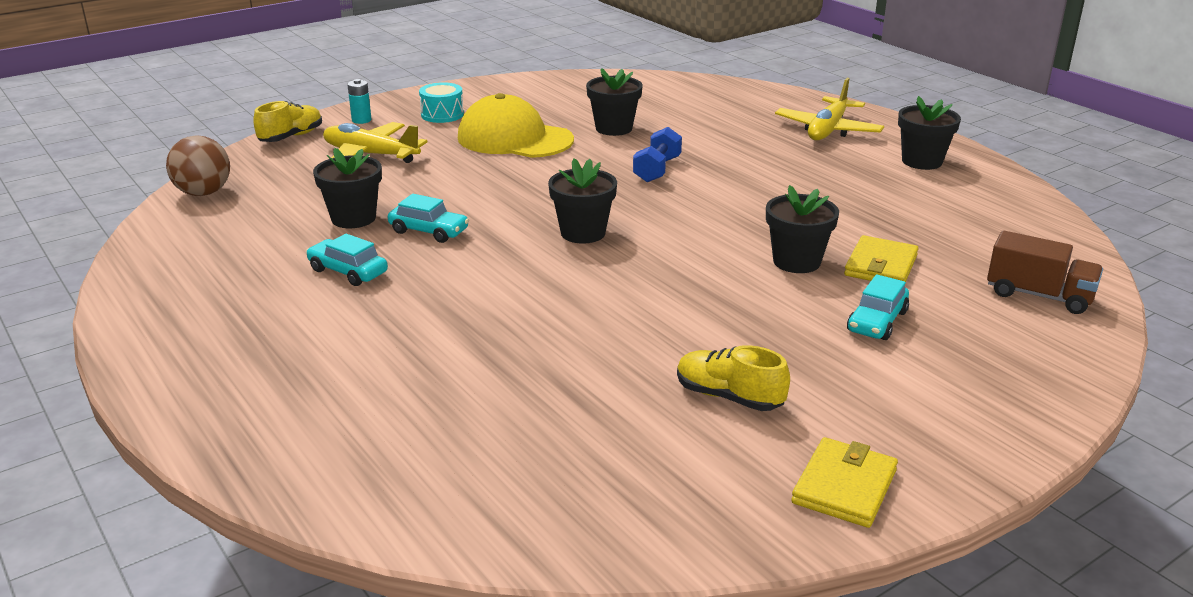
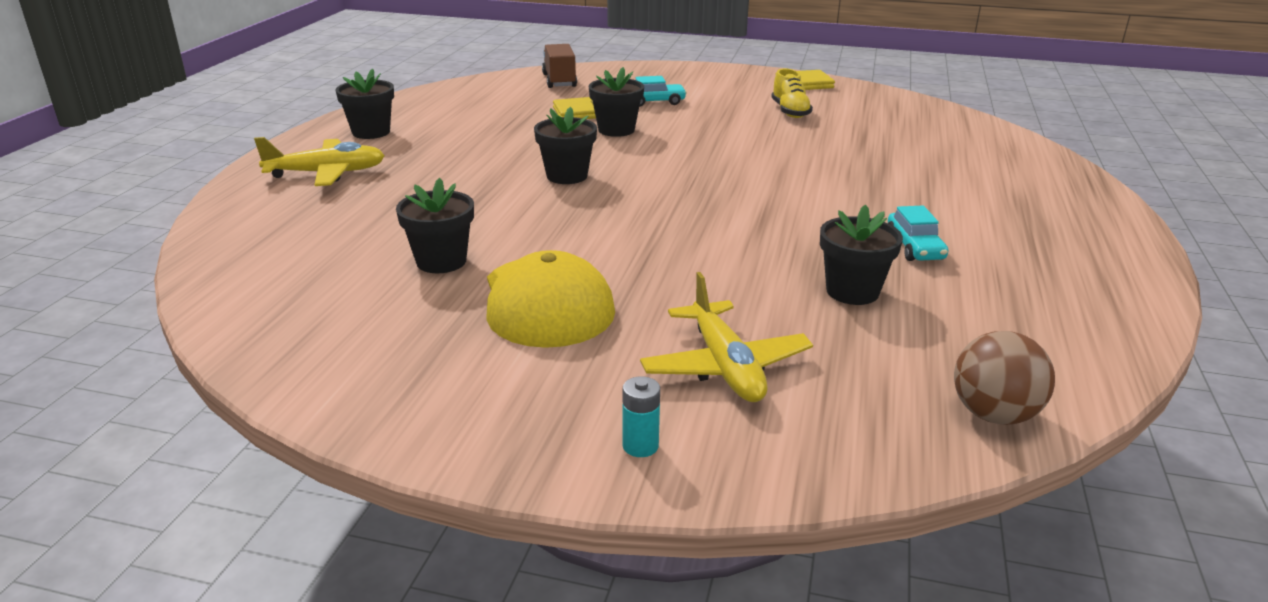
camera: 130 degrees left, 0 degrees up
yellow shoe [253,101,322,142] -> none
turquoise car [388,194,469,243] -> none
turquoise drum [419,82,464,123] -> none
black flower pot [548,158,617,244] -> black flower pot moved to [534,107,597,184]
blue dumbbell [633,127,682,182] -> none

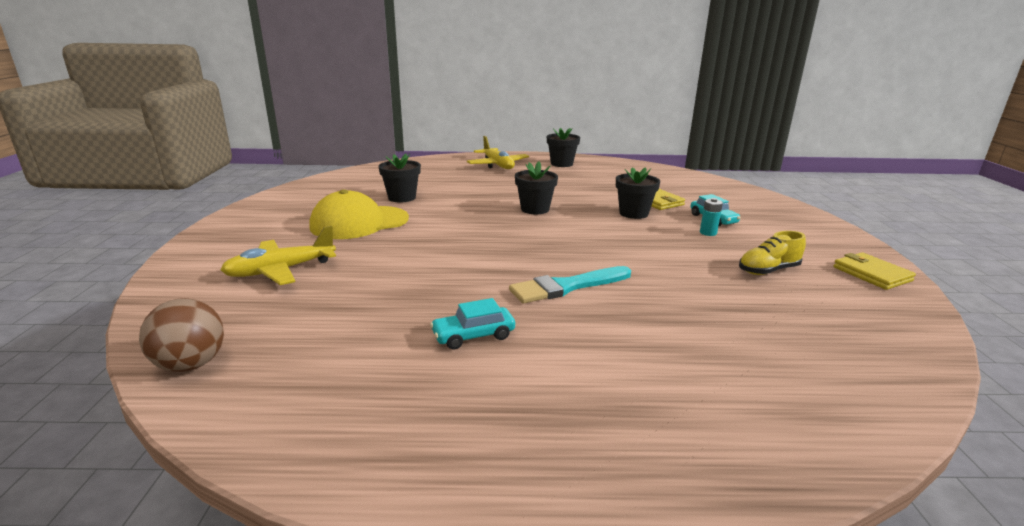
camera: 75 degrees right, 5 degrees down
brown truck [542,44,577,88] -> none
turquoise battery [622,376,660,457] -> turquoise battery moved to [700,198,723,236]
black flower pot [820,204,903,305] -> none
none -> turquoise brush [509,266,631,303]

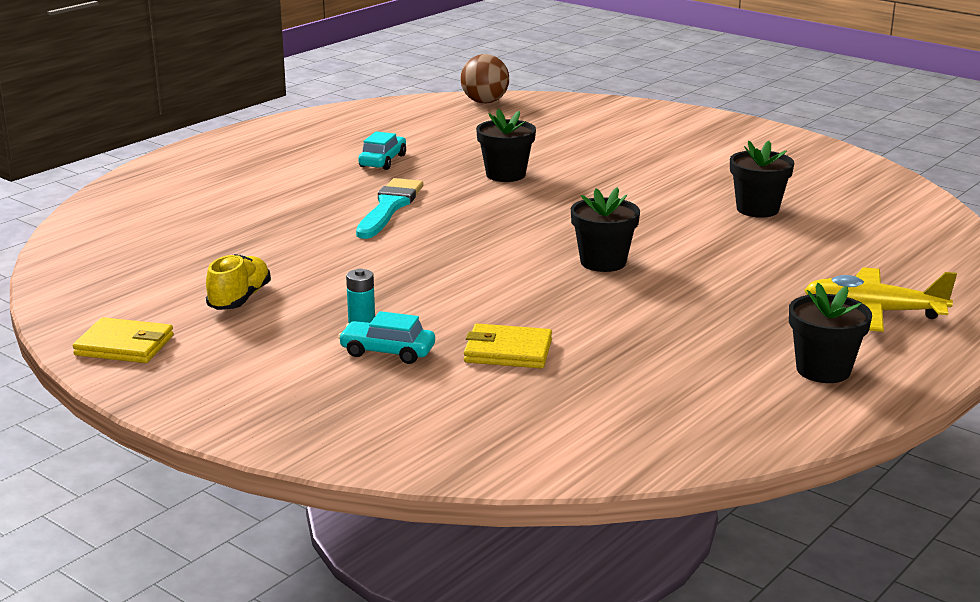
camera: 130 degrees right, 0 degrees up
yellow plane [220,226,336,285] -> none
yellow cap [310,189,409,239] -> none
black flower pot [616,167,660,219] -> black flower pot moved to [476,109,536,182]

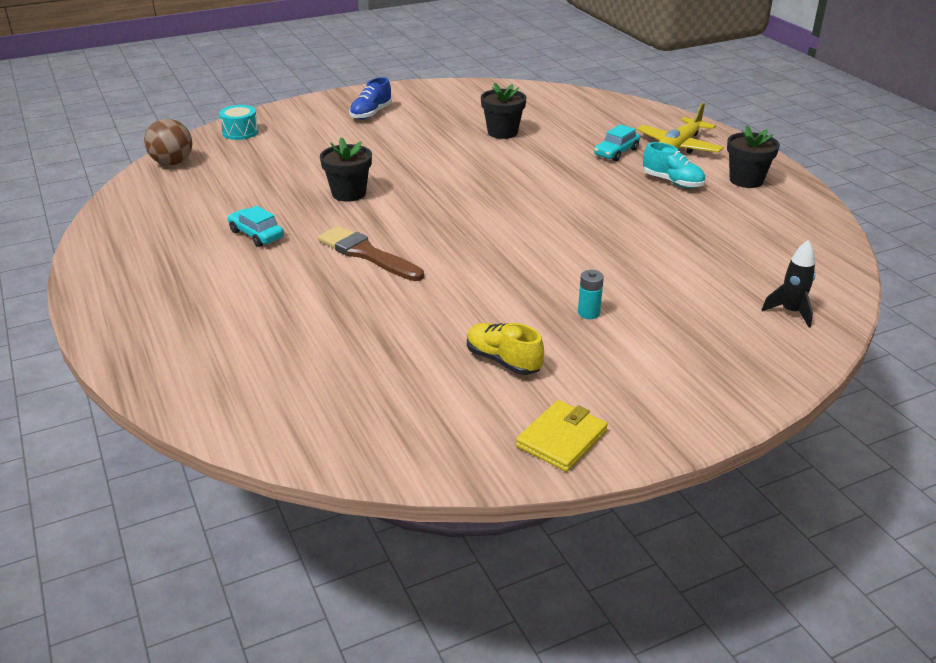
camera: 65 degrees left, 10 degrees up
turquoise car [338,311,435,364] -> turquoise car moved to [594,124,640,161]
turquoise brush [356,178,423,239] -> brown brush [318,226,424,281]
yellow wallet [464,324,552,368] -> none
black flower pot [571,187,640,272] -> none
none -> turquoise drum [219,105,259,140]
none -> blue shoe [349,77,392,120]
none -> turquoise shoe [643,142,705,188]
none -> black rocket [762,240,815,328]

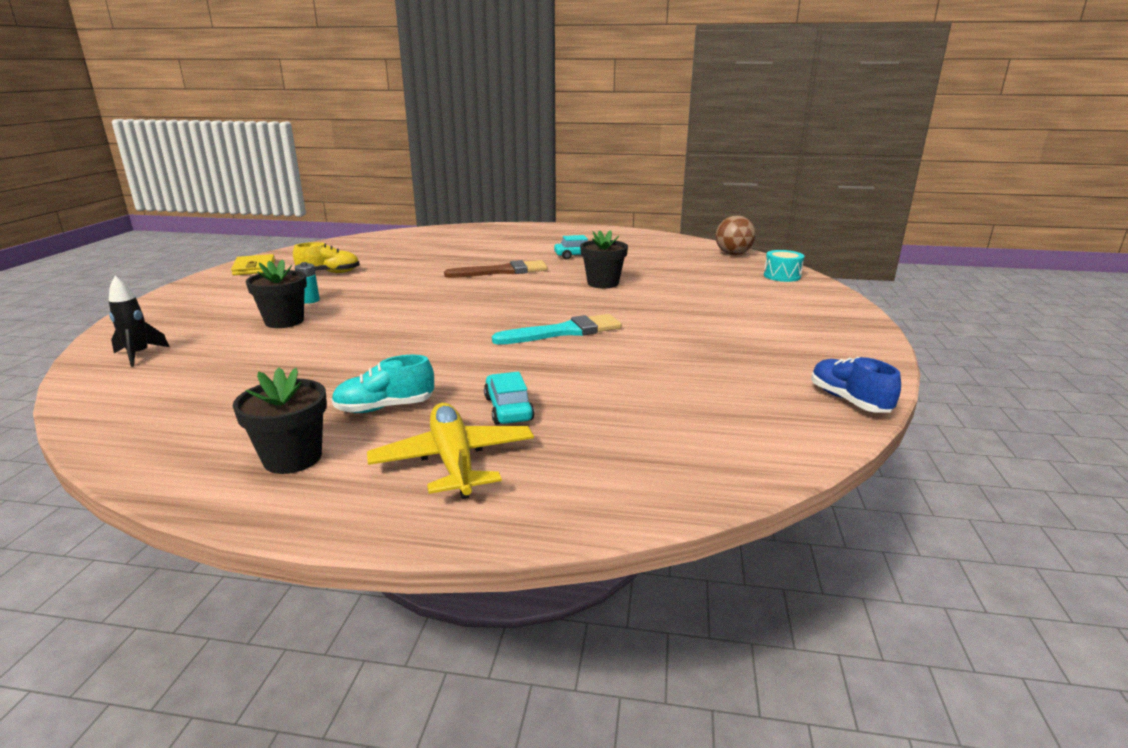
camera: 125 degrees right, 10 degrees down
blue shoe [349,77,392,120] -> blue shoe moved to [811,357,901,413]
black flower pot [481,83,526,139] -> black flower pot moved to [246,259,307,328]
none -> turquoise brush [492,314,622,345]

